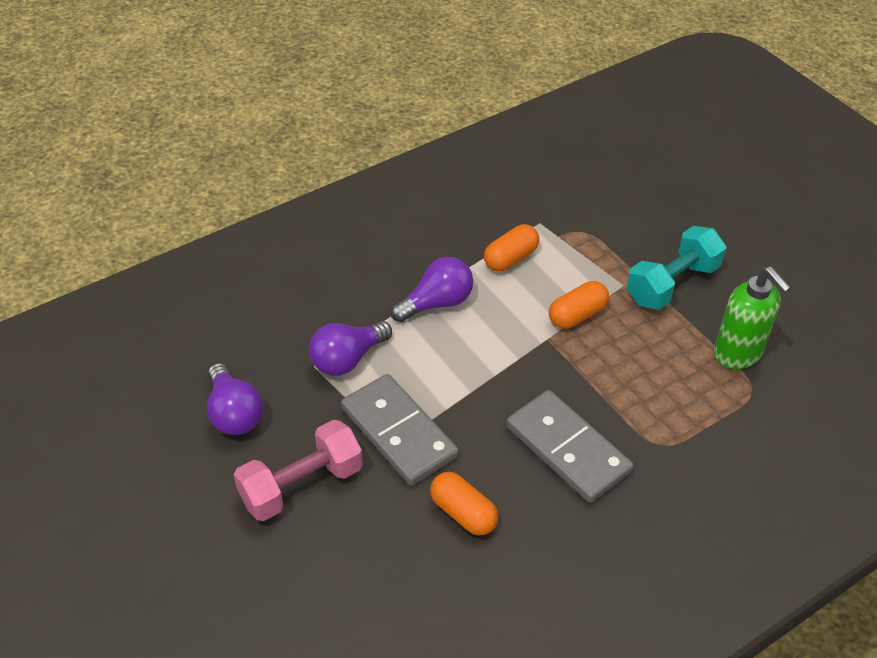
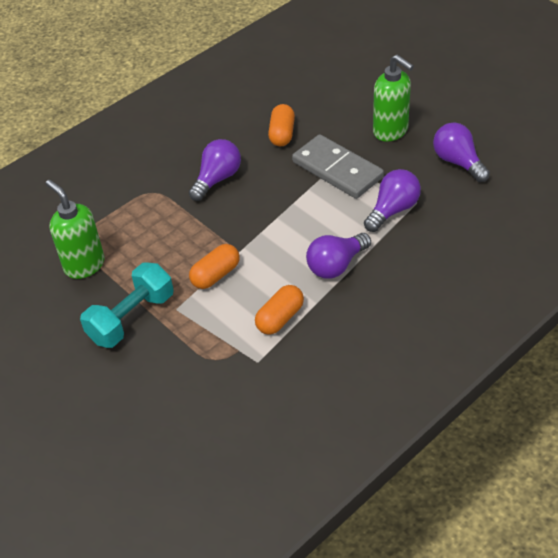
camera: 175 degrees right, 0 degrees up
pink dumbbell [234,420,363,521] -> green soap dispenser [373,54,414,142]
orange capsule [430,472,498,536] -> orange capsule turned 60 degrees clockwise [268,104,295,146]
grey domino [506,390,634,503] -> purple light bulb [189,139,241,201]

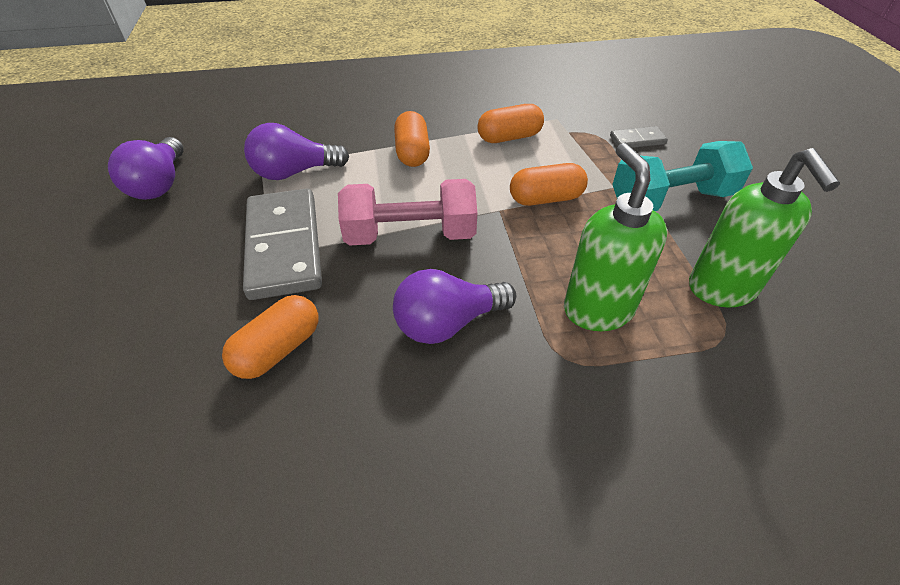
camera: 150 degrees left, 0 degrees up
purple light bulb [306,233,371,279] -> orange capsule [394,111,430,167]
green soap dispenser [373,54,414,142] -> green soap dispenser moved to [564,143,667,331]
none -> pink dumbbell [338,179,477,246]
none -> grey domino [610,126,668,148]

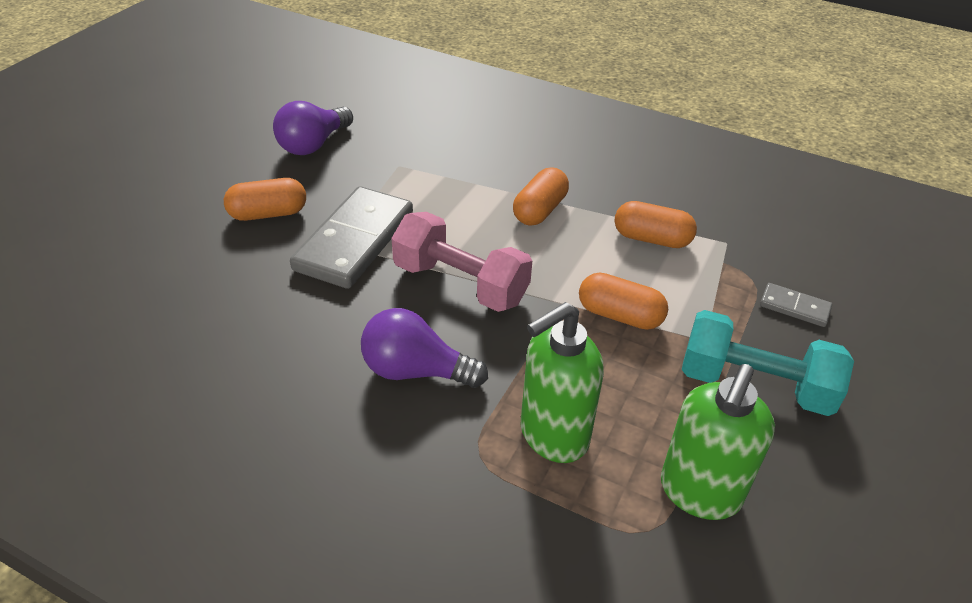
camera: 35 degrees right, 5 degrees down
orange capsule [222,295,319,379] -> orange capsule moved to [224,178,306,221]
purple light bulb [244,123,349,180] -> none
green soap dispenser [564,143,667,331] -> green soap dispenser turned 150 degrees counterclockwise [521,302,604,463]

